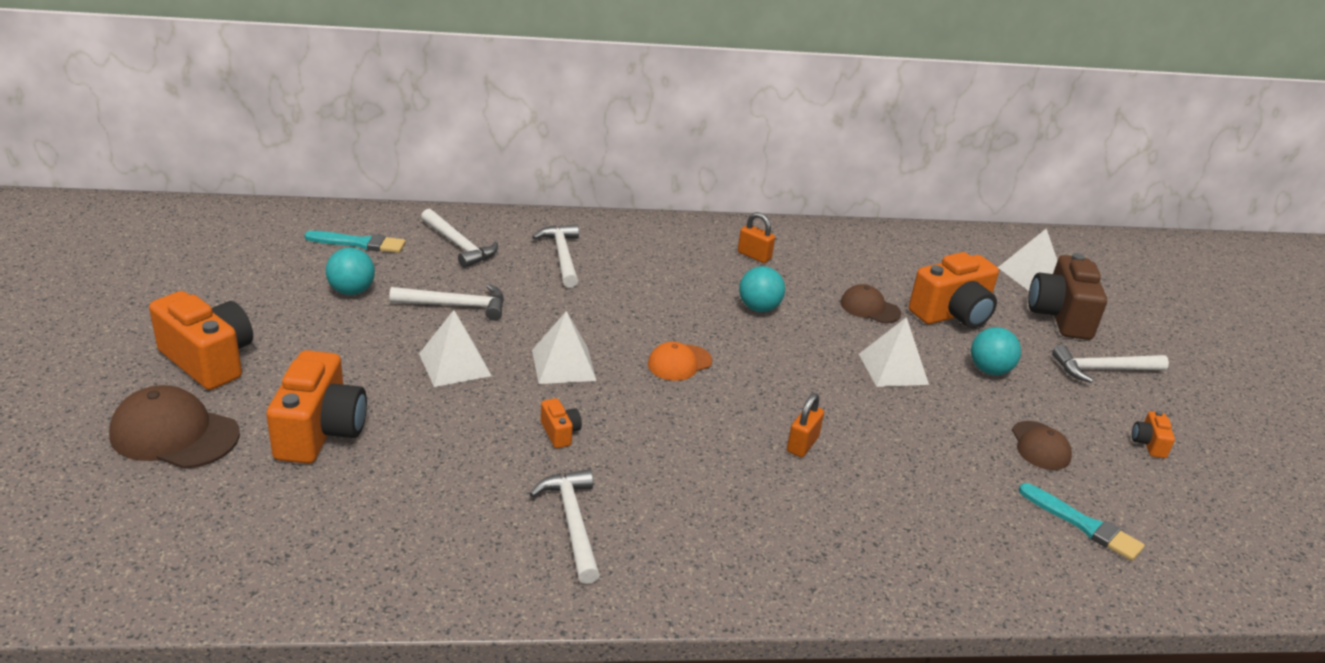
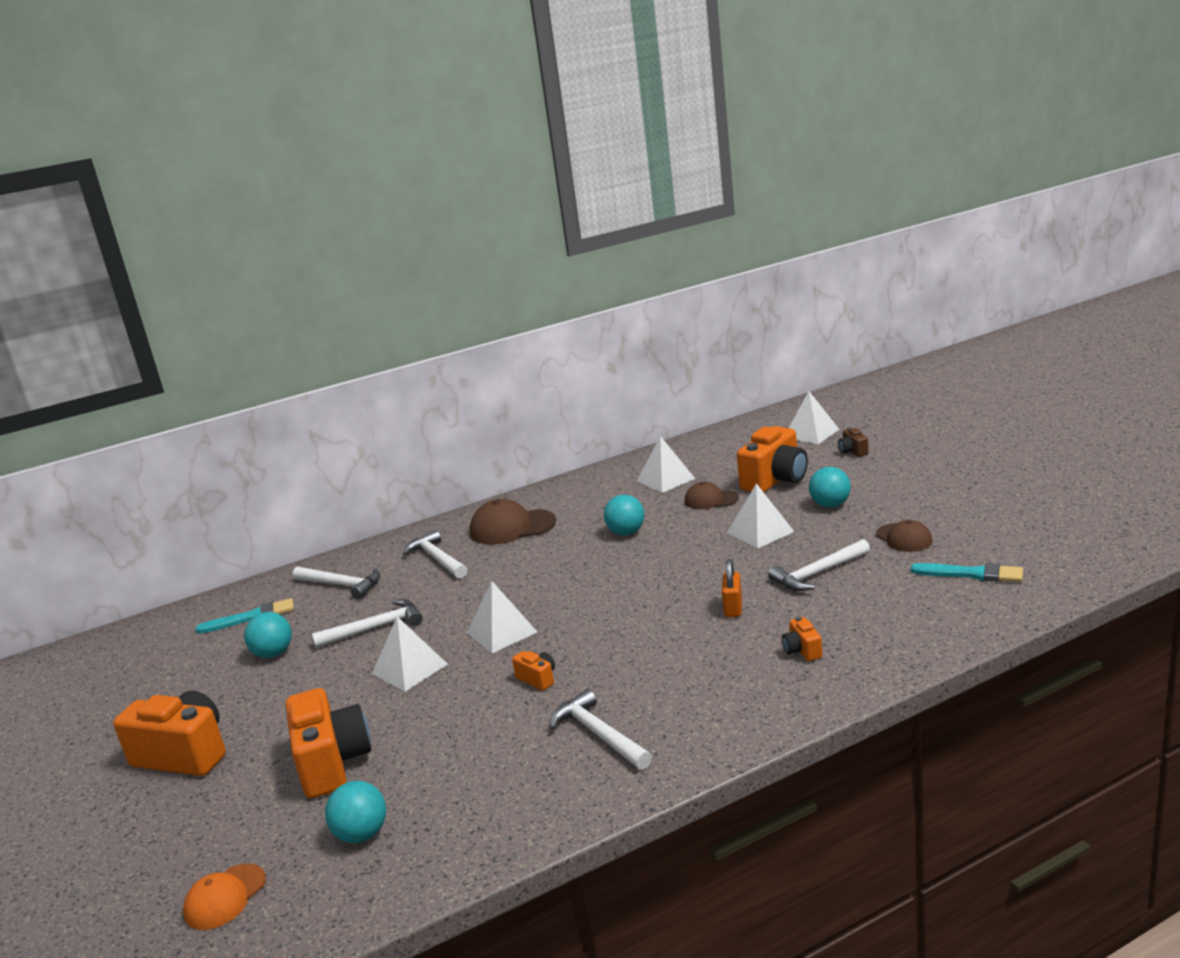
camera: 15 degrees left, 10 degrees down
brown cap [109,385,240,469] -> brown cap moved to [470,499,556,545]
orange cap [648,342,712,381] -> orange cap moved to [183,864,266,930]
orange padlock [738,212,775,263] -> none
brown camera [1028,253,1107,340] -> brown camera [838,427,868,457], size x0.45
white hammer [1052,345,1169,383] -> white hammer moved to [768,539,870,591]
orange camera [1132,411,1175,458] -> orange camera moved to [782,616,822,661]
none -> turquoise ball [325,781,386,843]
none -> white pyramid [636,436,695,493]

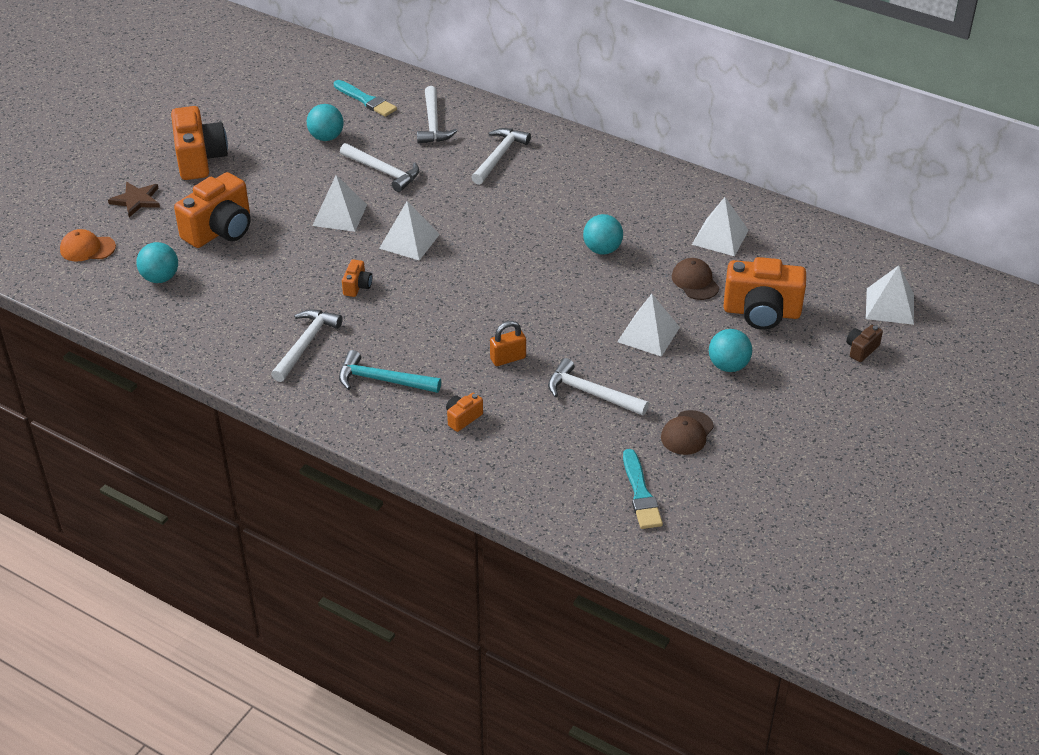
camera: 55 degrees right, 20 degrees up
brown cap [470,499,556,545] -> none
none -> brown star [108,182,160,217]
none -> turquoise hammer [339,350,441,393]

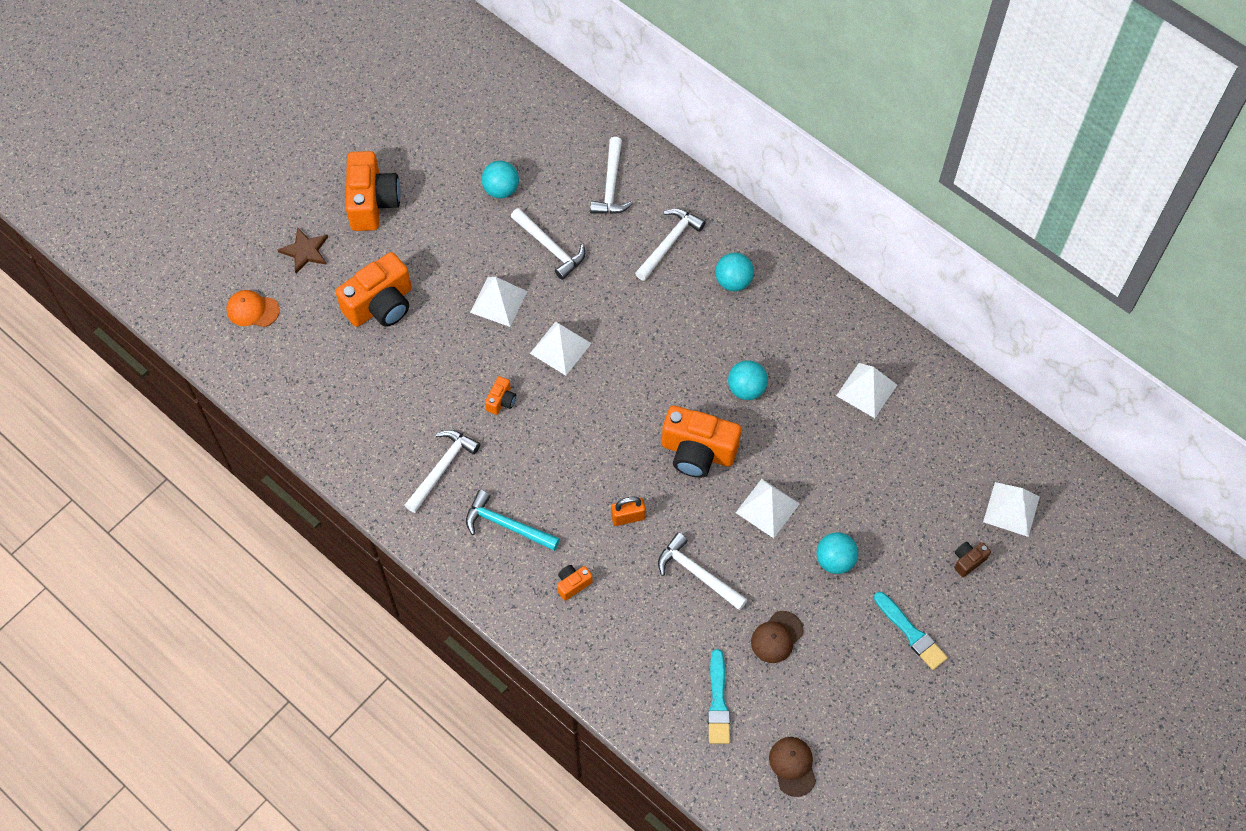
camera: 10 degrees right, 20 degrees up
turquoise ball [136,242,178,283] -> turquoise ball moved to [715,253,754,291]
turquoise brush [334,80,397,117] -> turquoise brush moved to [874,592,948,670]
brown cap [672,258,719,300] -> brown cap moved to [769,737,816,797]
orange camera [723,257,806,330] -> orange camera moved to [662,405,741,478]

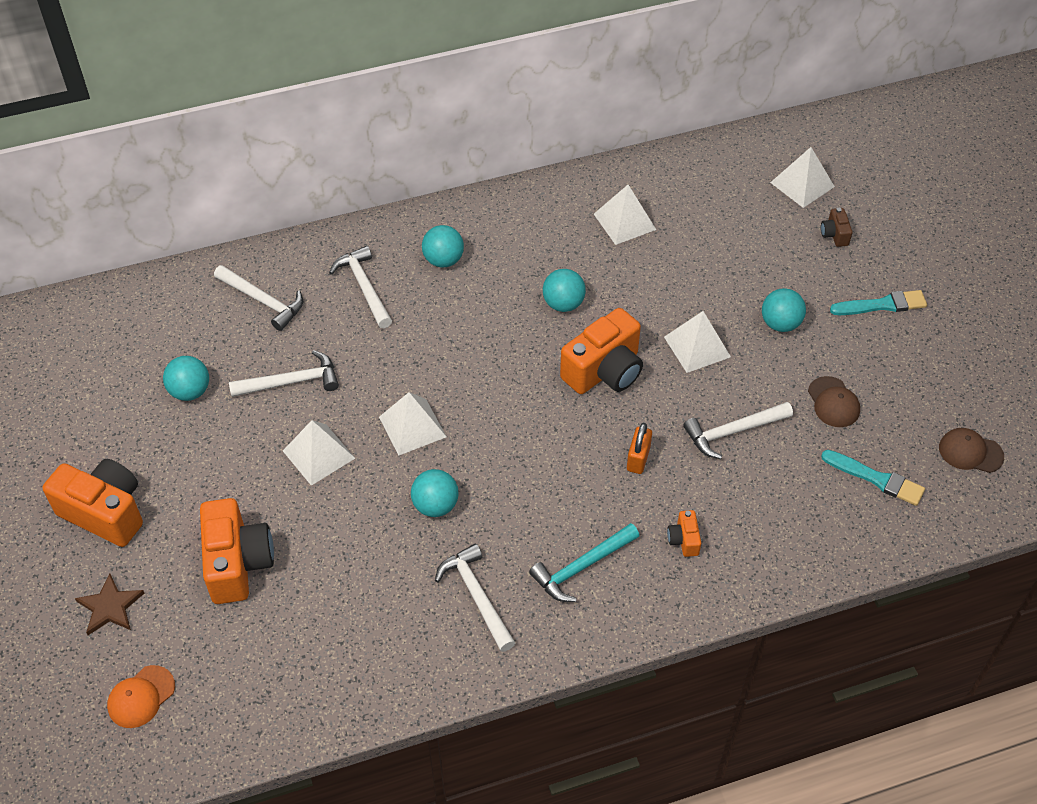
camera: 60 degrees left, 10 degrees down
orange camera [485,376,516,415] -> turquoise ball [411,469,459,517]

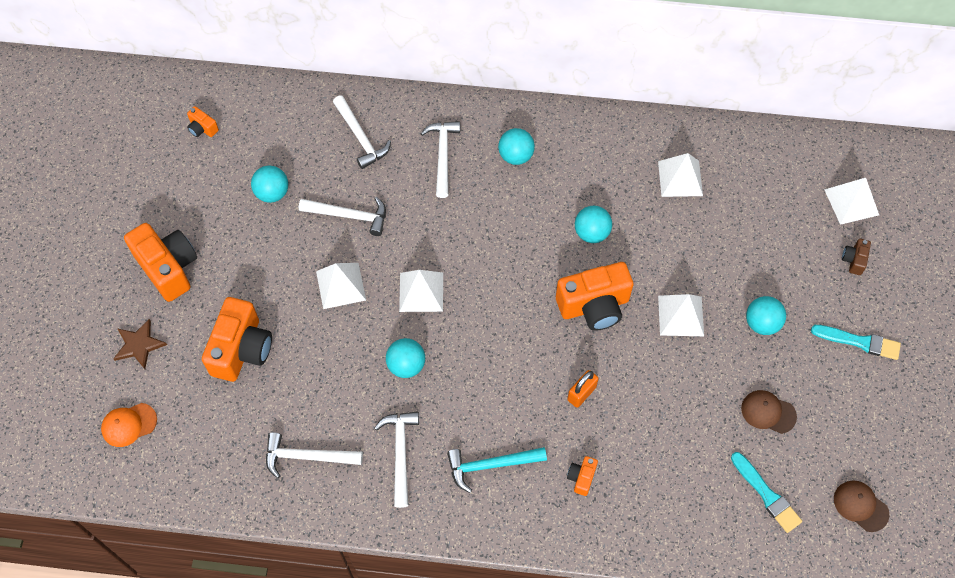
camera: 25 degrees right, 10 degrees up
white hammer [683,402,793,459] -> white hammer moved to [266,432,363,478]
brown cap [808,376,860,427] -> brown cap turned 105 degrees clockwise [741,390,797,434]
none -> orange camera [187,106,219,137]

